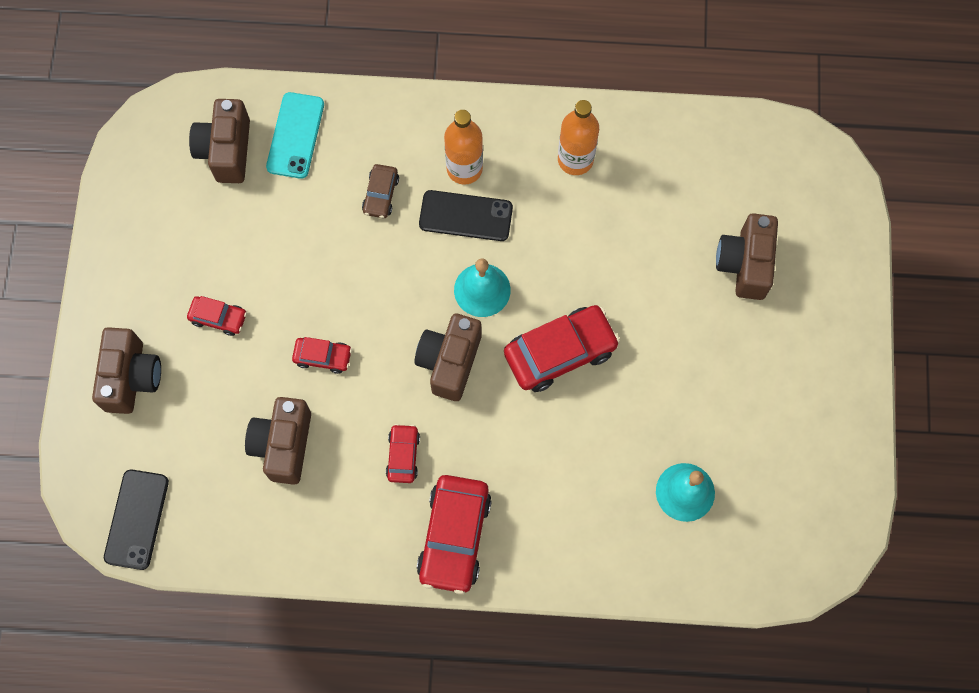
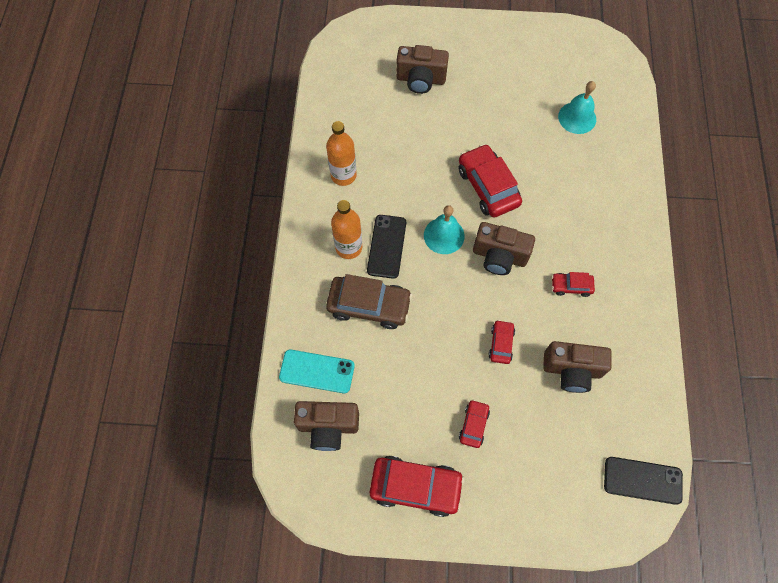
camera: 90 degrees left, 5 degrees down
brown camera [92,327,161,414] -> none
brown car [362,164,399,218] -> brown car [326,274,412,329], size x1.91
red car [417,475,492,594] -> red car moved to [370,456,464,517]

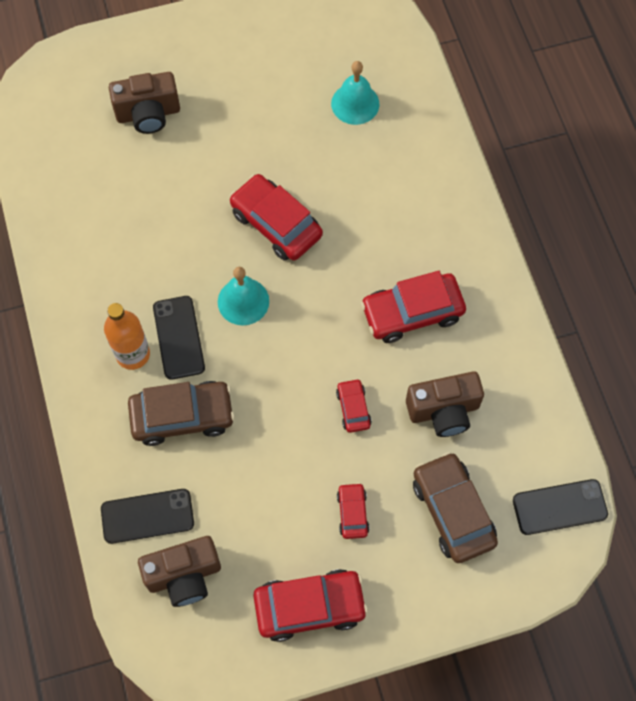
camera: 20 degrees left, 0 degrees up
turquoise phone [279,350,355,393] -> black phone [101,489,194,544]
orange bottle [326,121,357,186] -> none
brown camera [473,222,535,275] -> none
red car [552,272,595,297] -> red car [361,271,466,343], size x1.91
none -> brown car [413,452,498,563]

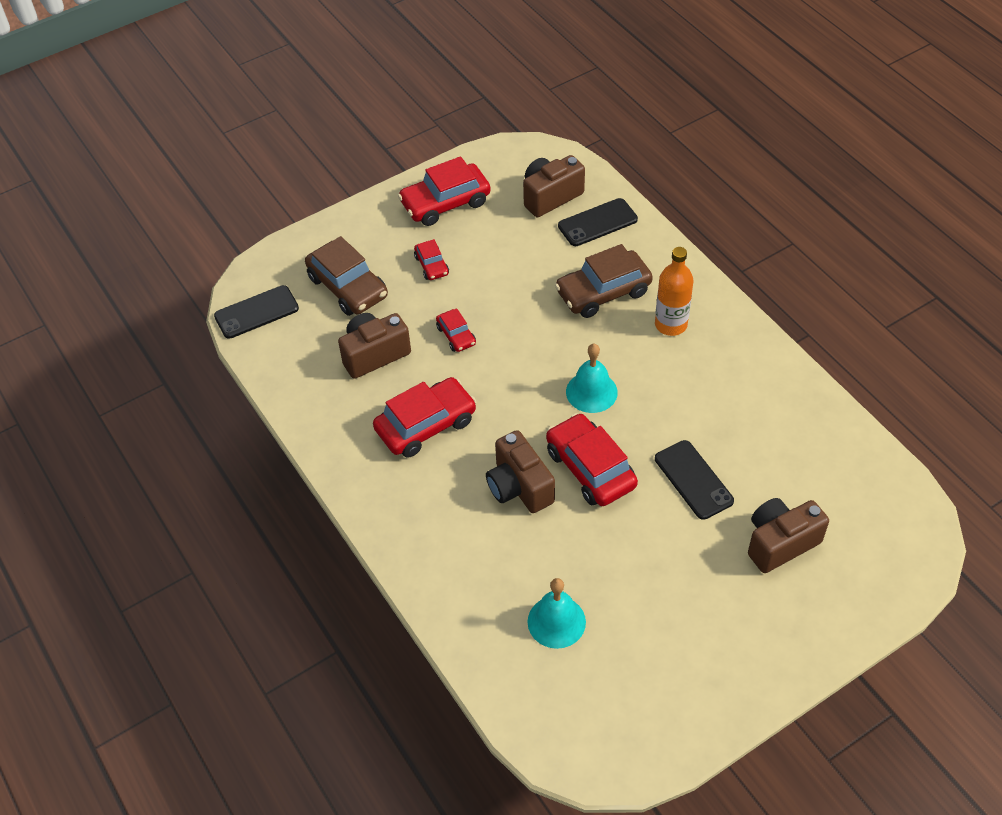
camera: 165 degrees right, 15 degrees down
black phone [153,296,205,380] -> black phone moved to [655,440,734,520]
red car [230,174,323,261] -> red car turned 150 degrees counterclockwise [546,413,638,506]
none -> brown camera [486,430,555,513]

